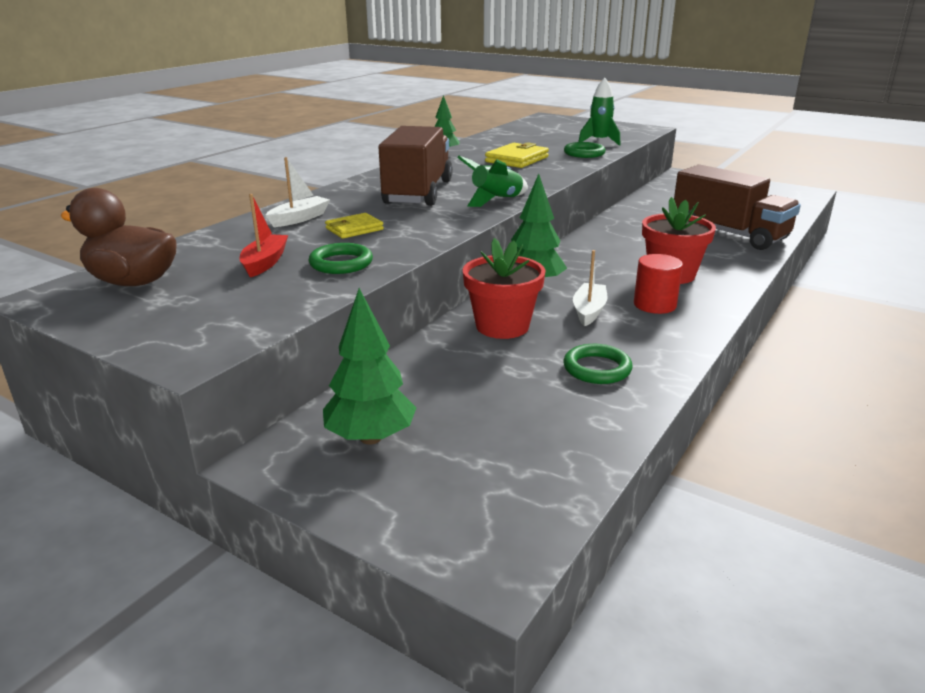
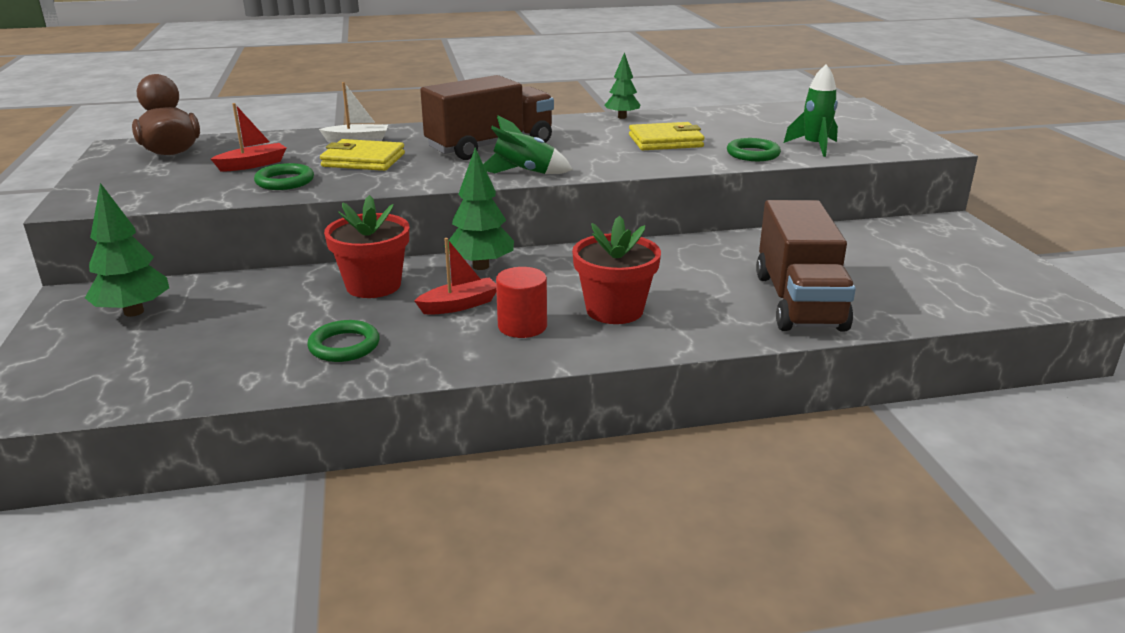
camera: 45 degrees right, 0 degrees up
yellow wallet [325,213,384,239] -> yellow wallet [320,139,405,171], size x1.53
white boat [573,250,608,326] -> red boat [415,238,496,315]

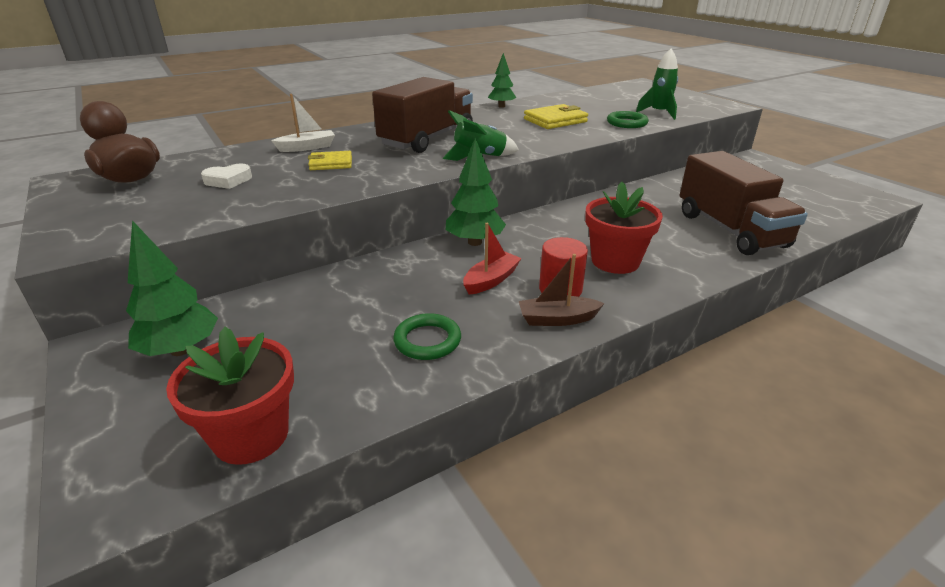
camera: 20 degrees left, 5 degrees up
red boat [211,103,286,171] -> white heart [201,163,252,189]
green ring [254,163,314,190] -> none
yellow wallet [320,139,405,171] -> yellow wallet [308,151,352,170], size x0.66
red flower pot [324,195,409,298] -> red flower pot moved to [166,327,294,465]
none -> brown boat [519,254,605,326]

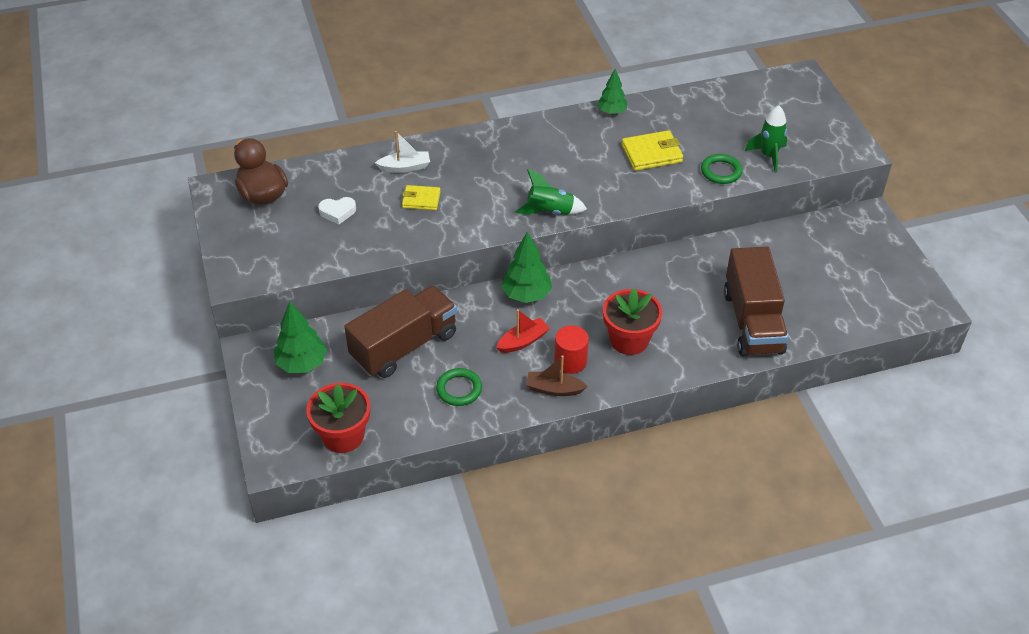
camera: 15 degrees right, 15 degrees up
brown truck [372,77,473,153] -> brown truck moved to [344,285,457,378]

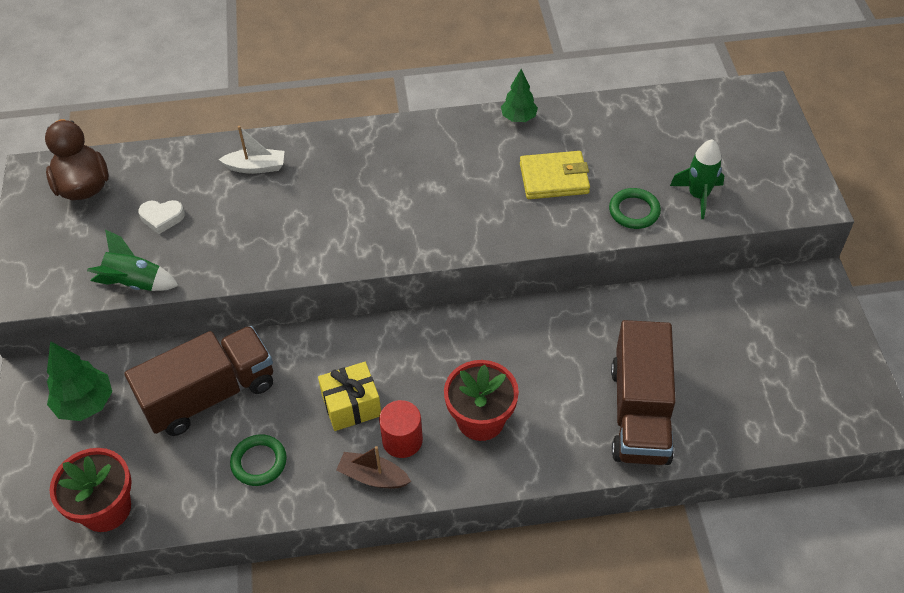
camera: 10 degrees right, 5 degrees up
yellow wallet [402,185,441,210] -> none
red boat [496,309,550,353] -> yellow gift [318,362,381,431]
green tree [501,231,552,303] -> none
green rocket [515,169,587,215] -> green rocket moved to [87,229,179,291]

